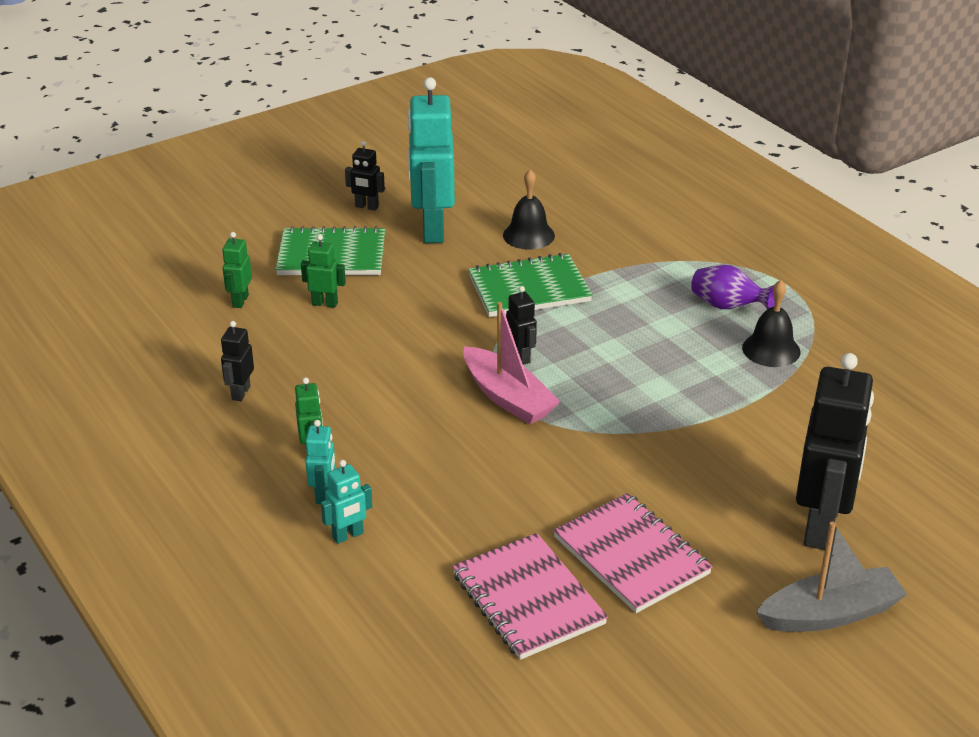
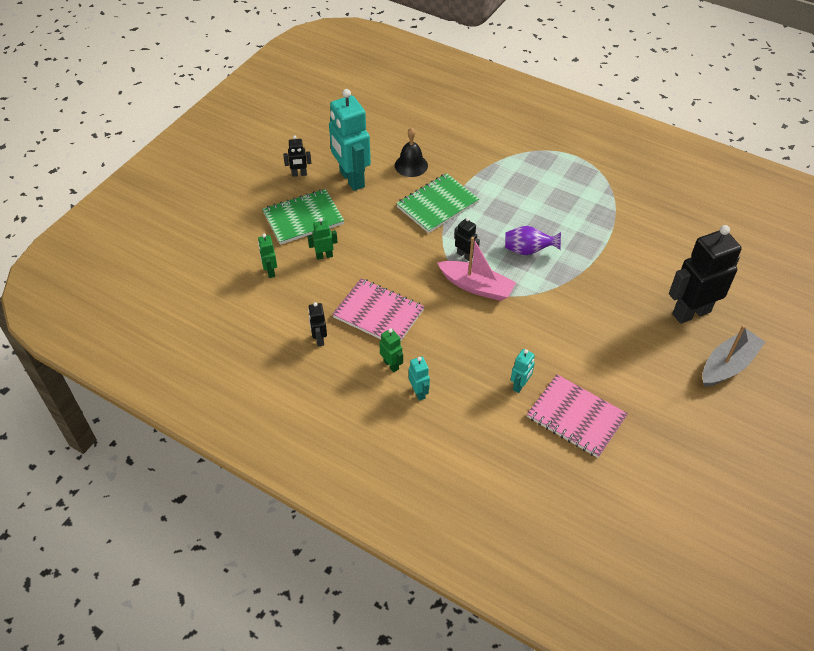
camera: 25 degrees left, 15 degrees up
turquoise robot [321,460,372,544] -> turquoise robot moved to [511,349,535,393]
pink notebook [553,493,713,613] -> pink notebook moved to [332,278,424,342]
purple vase [691,265,775,309] -> purple vase moved to [505,226,561,255]
black bell [742,280,800,367] -> none
black robot [796,353,874,550] -> black robot turned 105 degrees counterclockwise [669,225,742,324]

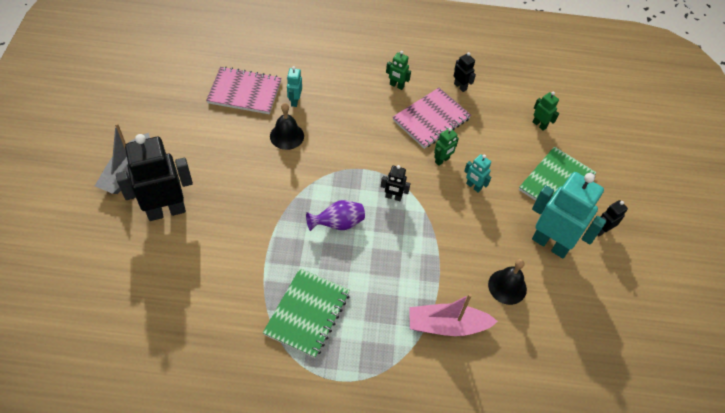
camera: 150 degrees right, 5 degrees up
green robot [308,218,338,260] -> green robot moved to [434,127,459,166]
pink notebook [332,278,424,342] -> pink notebook turned 45 degrees counterclockwise [393,88,471,149]
green notebook [396,173,479,233] -> green notebook moved to [263,268,350,358]
turquoise robot [409,356,430,401] -> turquoise robot moved to [464,154,491,193]
pink boat [437,237,516,301] -> pink boat moved to [409,294,498,336]
black robot [669,225,742,324] -> black robot turned 150 degrees counterclockwise [116,134,193,221]
none -> black bell [270,103,304,150]

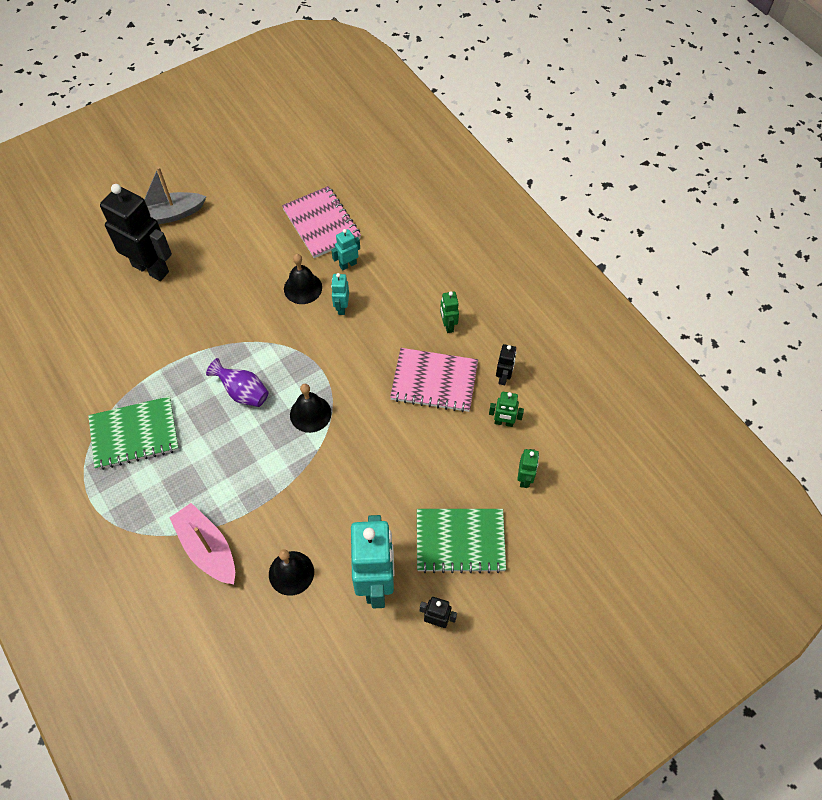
camera: 55 degrees right, 5 degrees up
black robot [381,165,410,201] -> black bell [290,384,332,433]
green robot [434,127,459,166] -> green robot moved to [489,392,524,427]
turquoise robot [464,154,491,193] -> turquoise robot moved to [331,273,349,315]

